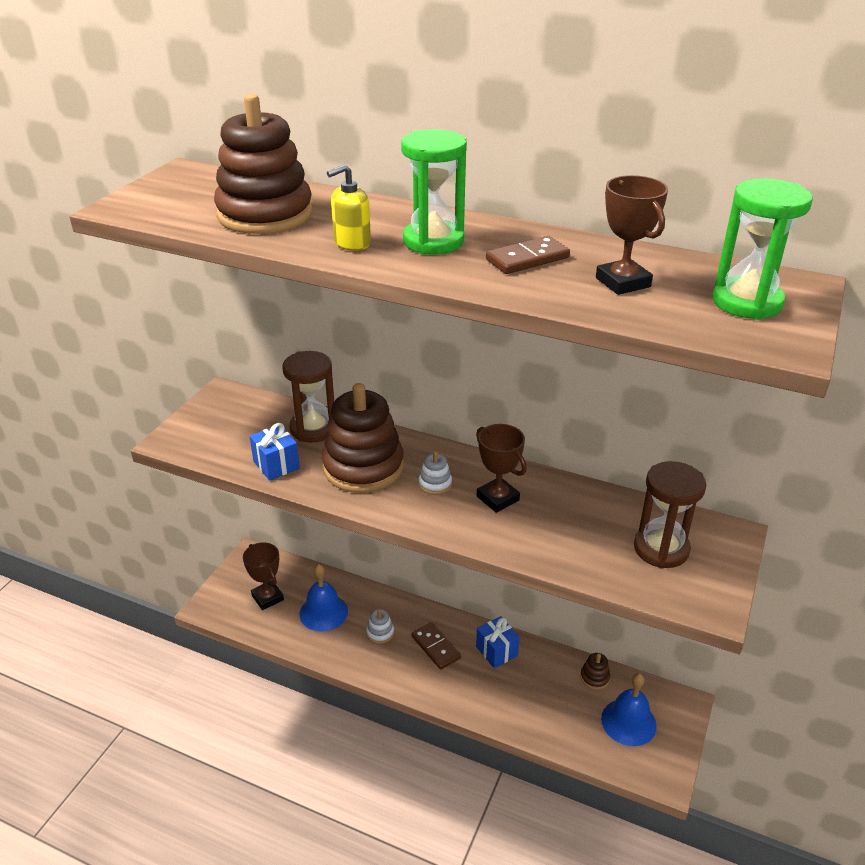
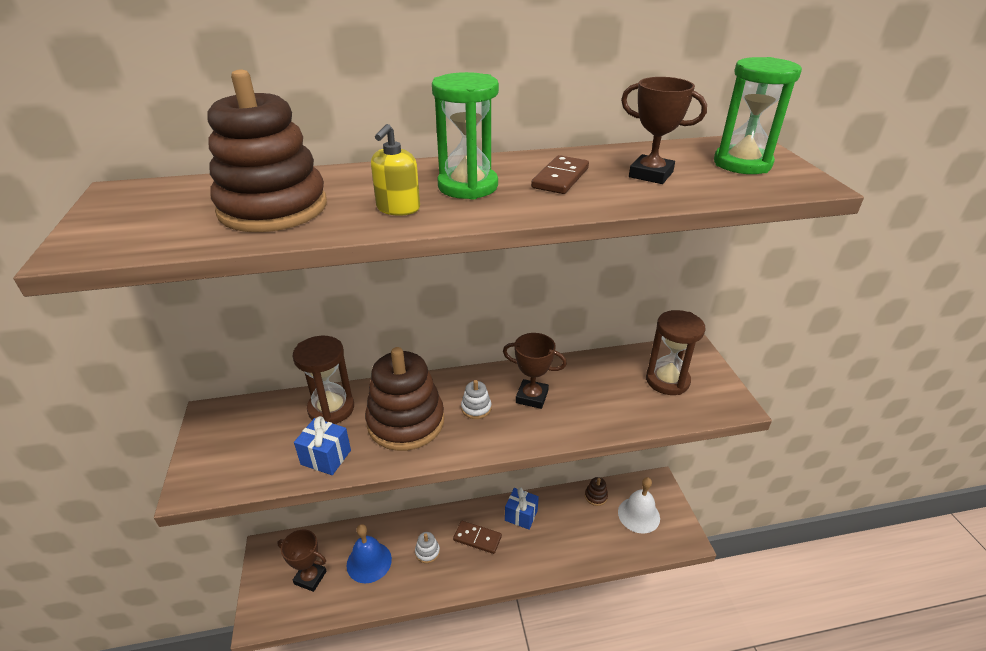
camera: 35 degrees left, 0 degrees up
blue bell [601,673,657,746] -> white bell [618,477,660,534]

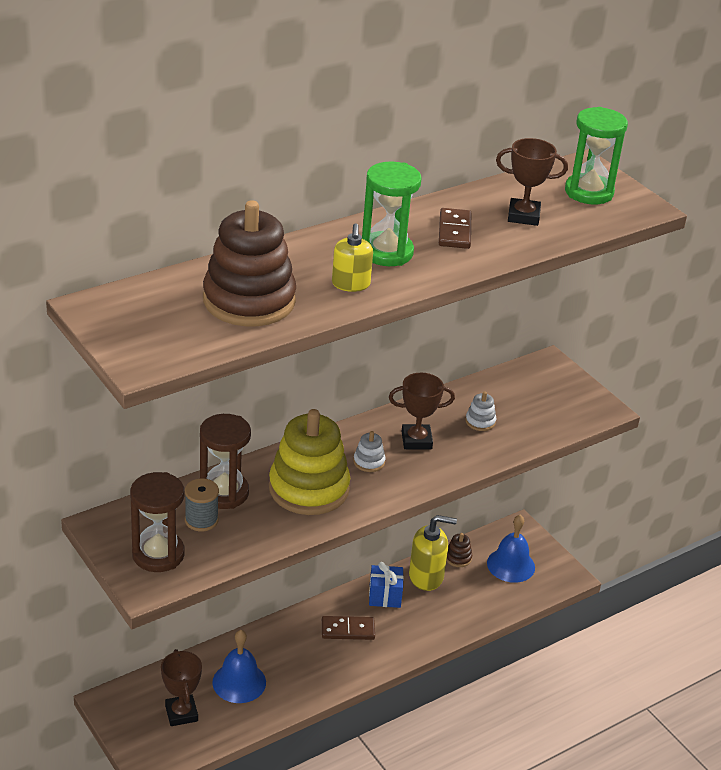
camera: 25 degrees left, 0 degrees up
brown trophy [277,530,327,592] -> brown trophy turned 75 degrees clockwise [161,649,202,726]
blue gift [294,416,351,475] -> none
brown stacking toy [365,347,444,451] -> yellow stacking toy [269,409,350,515]
white stacking toy [415,532,440,563] -> white stacking toy moved to [465,391,496,431]
white bell [618,477,660,534] -> blue bell [487,515,535,583]
brown hourglass [646,310,705,395] -> brown hourglass moved to [130,472,185,572]
none -> grey spool [185,479,219,531]
none -> yellow soap dispenser [409,515,457,591]

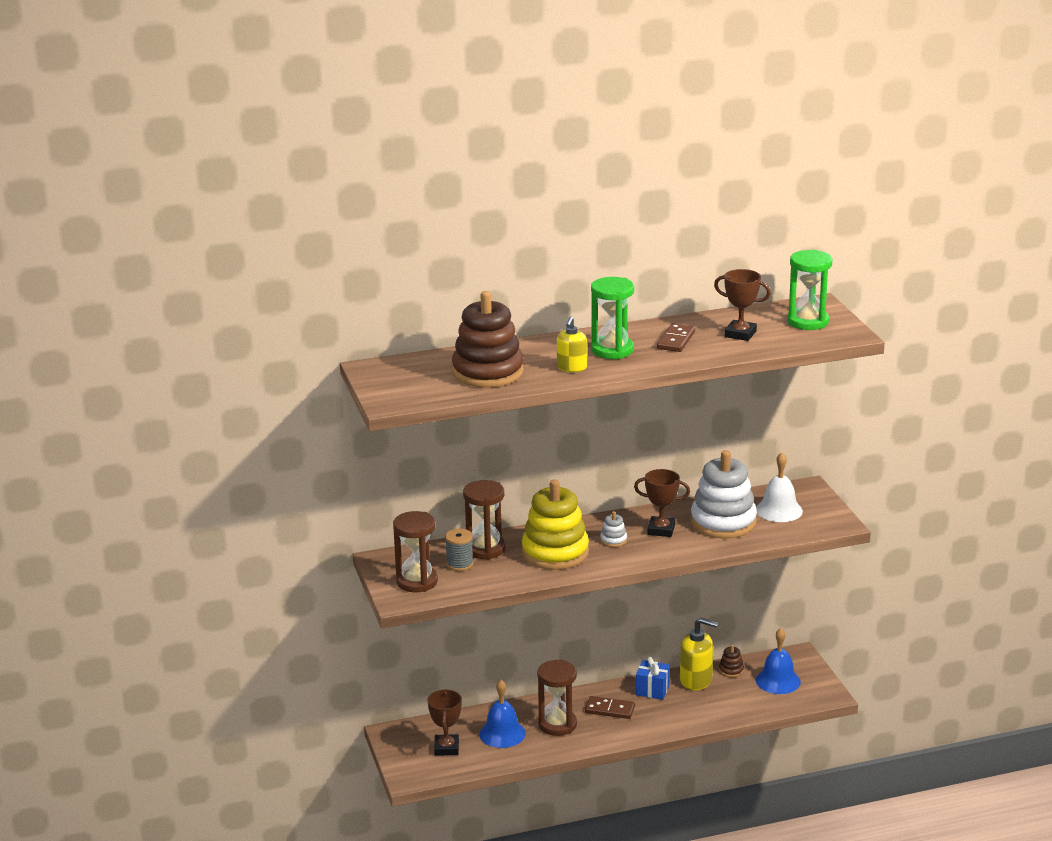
camera: 20 degrees right, 10 degrees down
white stacking toy [465,391,496,431] -> white stacking toy [691,450,757,539], size x2.47
none -> brown hourglass [537,660,577,736]
none -> white bell [756,452,803,522]

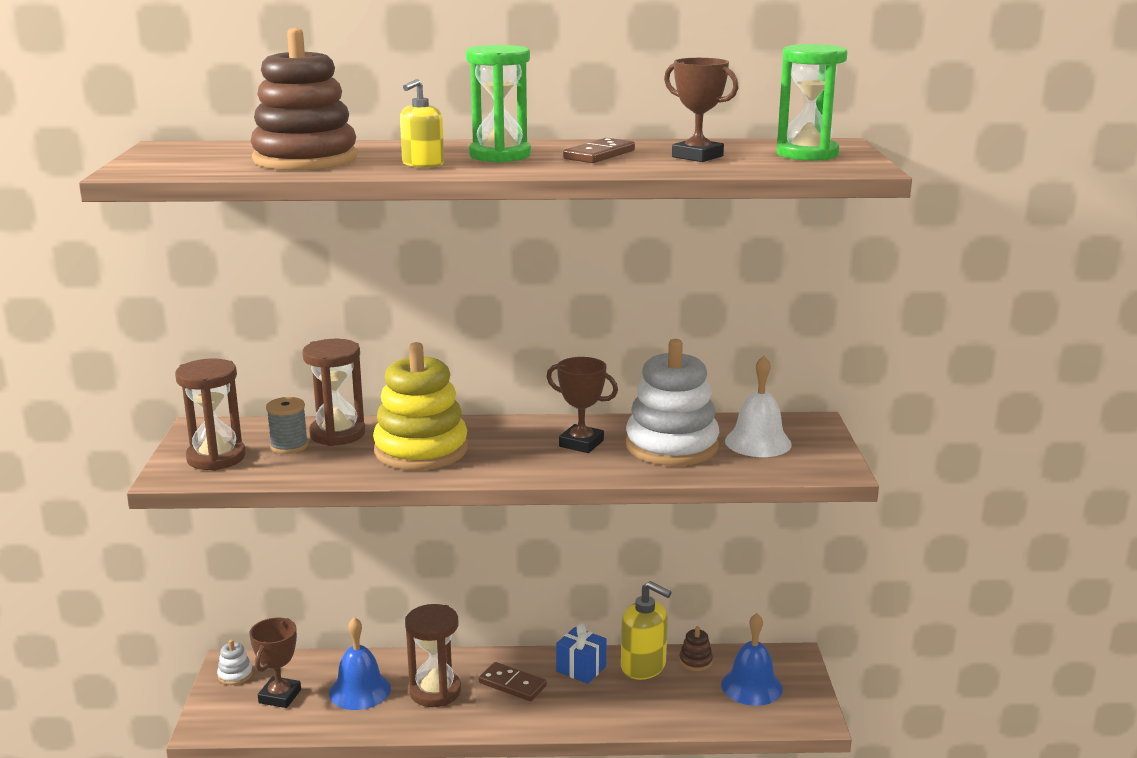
camera: 15 degrees right, 5 degrees down
white stacking toy [600,511,627,547] -> white stacking toy moved to [217,639,253,685]

